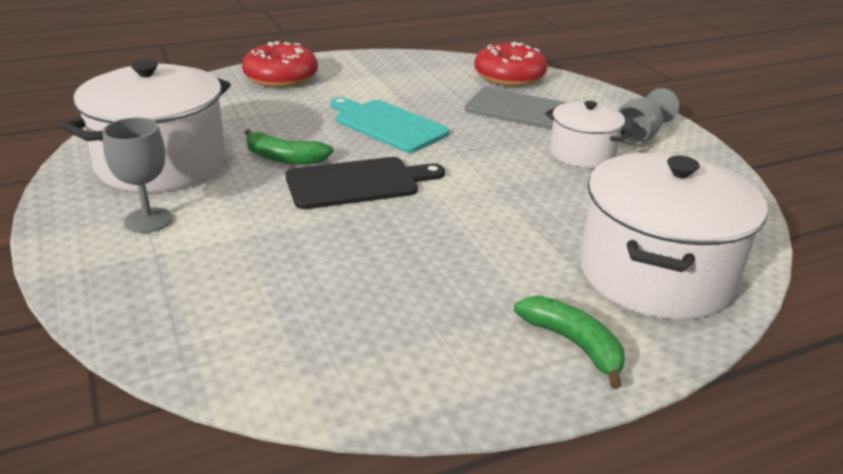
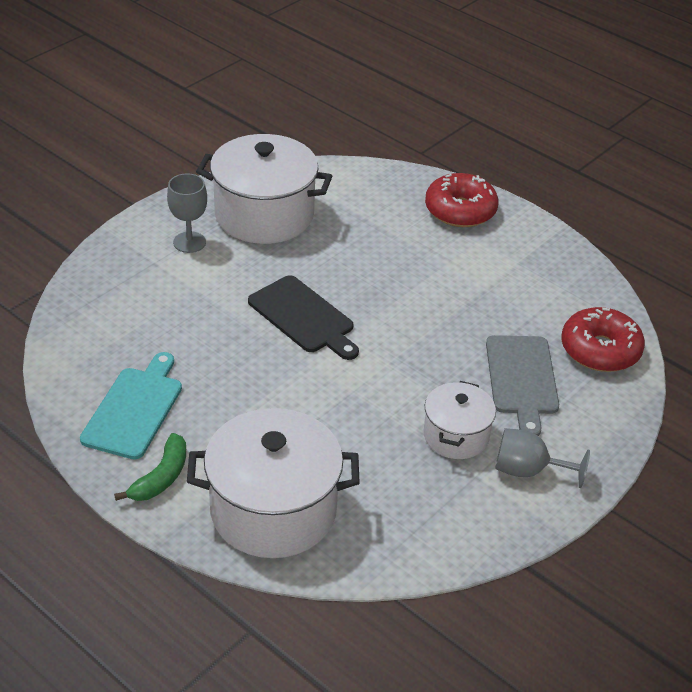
camera: 65 degrees right, 10 degrees up
green banana [245,129,334,164] -> none
turquoise cutting board [330,97,450,153] -> turquoise cutting board moved to [80,352,182,459]

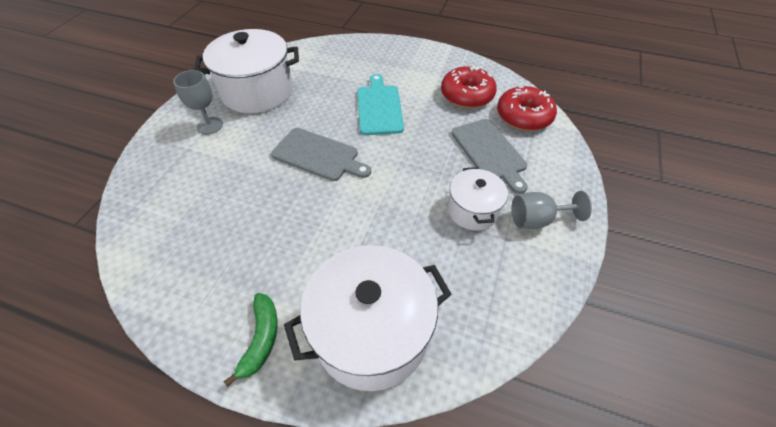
camera: 20 degrees left, 10 degrees up
turquoise cutting board [80,352,182,459] -> turquoise cutting board moved to [357,74,404,135]
black cutting board [248,275,359,360] -> grey cutting board [271,128,371,181]
red donut [425,173,499,227] -> red donut moved to [441,66,497,108]

